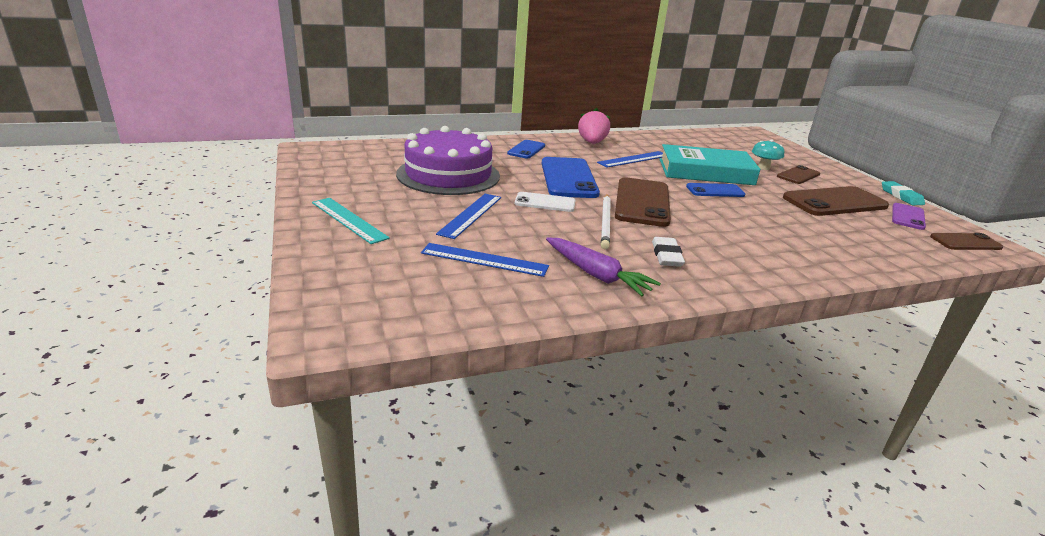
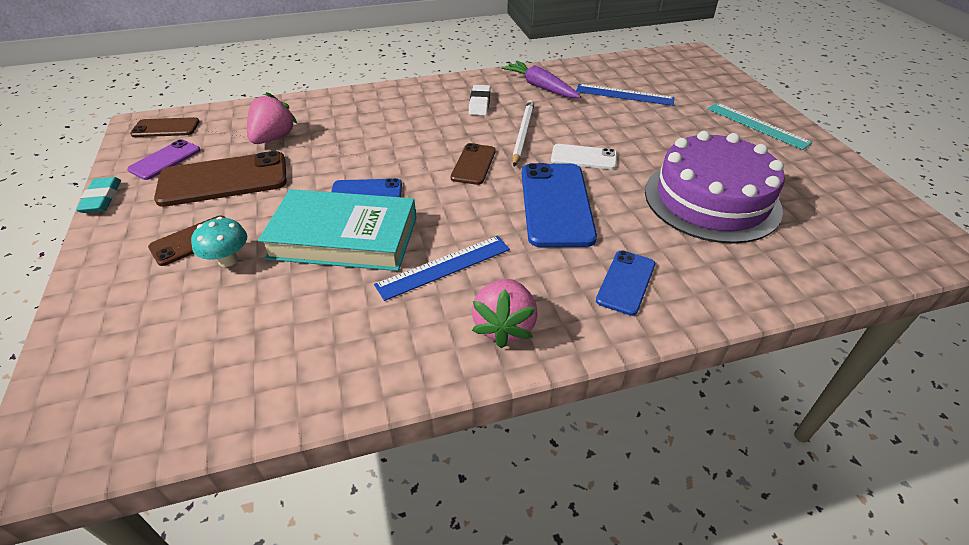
camera: 175 degrees left, 15 degrees up
blue ruler [436,194,501,239] -> none
brown phone [615,177,671,227] -> brown phone [451,143,496,185], size x0.56
none -> pink strawberry [247,92,298,144]

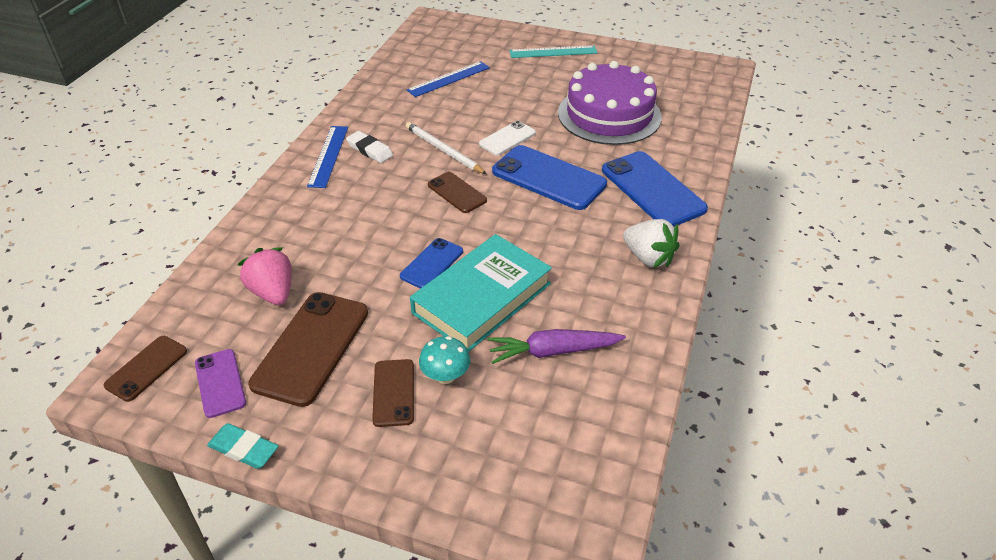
camera: 55 degrees left, 0 degrees up
blue ruler [374,236,510,301] -> blue ruler moved to [307,126,348,188]
pink strawberry [472,279,538,348] -> white strawberry [623,219,680,268]
purple carrot [501,61,581,98] -> purple carrot moved to [487,329,626,364]
blue phone [596,251,655,316] -> blue phone [602,151,708,227], size x1.80

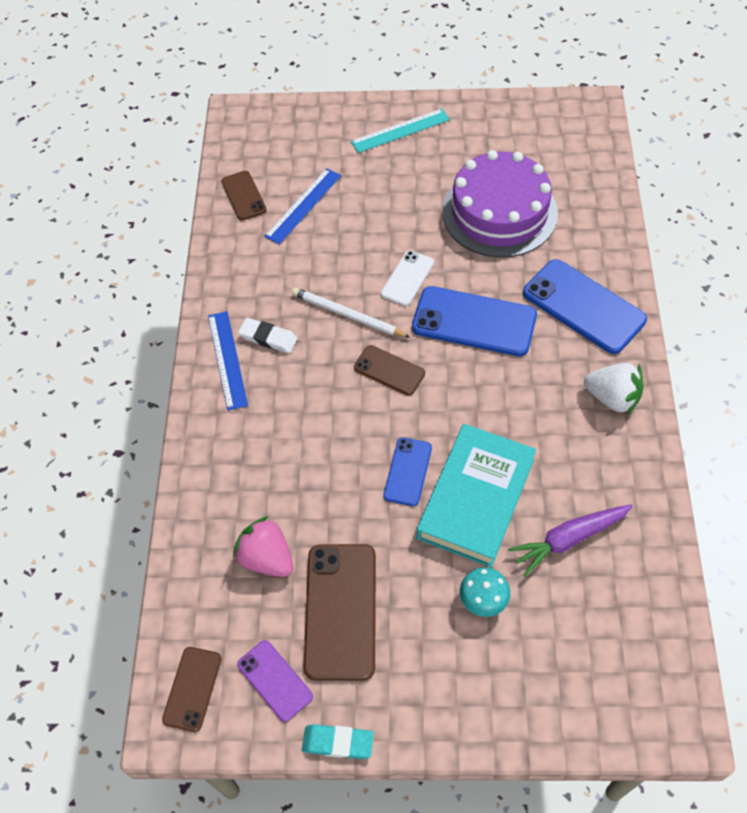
camera: 15 degrees left, 15 degrees up
brown phone [372,359,414,427] -> brown phone moved to [221,171,267,220]

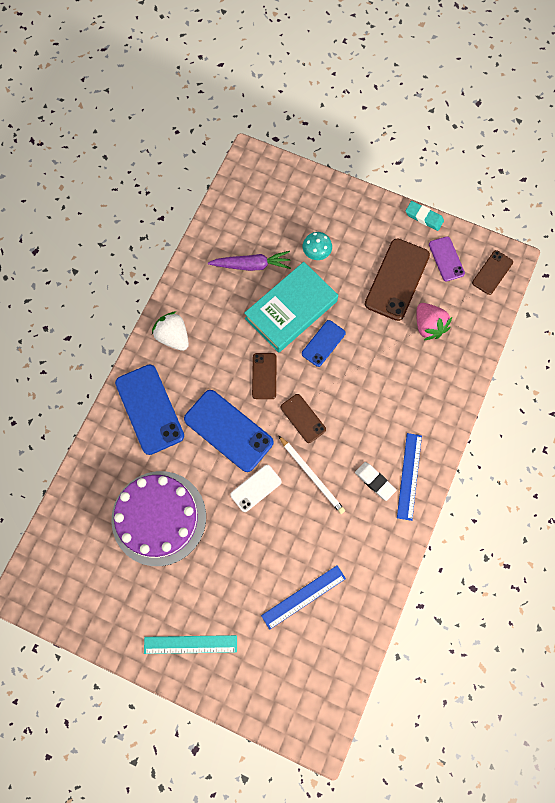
camera: 160 degrees left, 15 degrees up
brown phone [221,171,267,220] -> brown phone moved to [252,353,277,399]

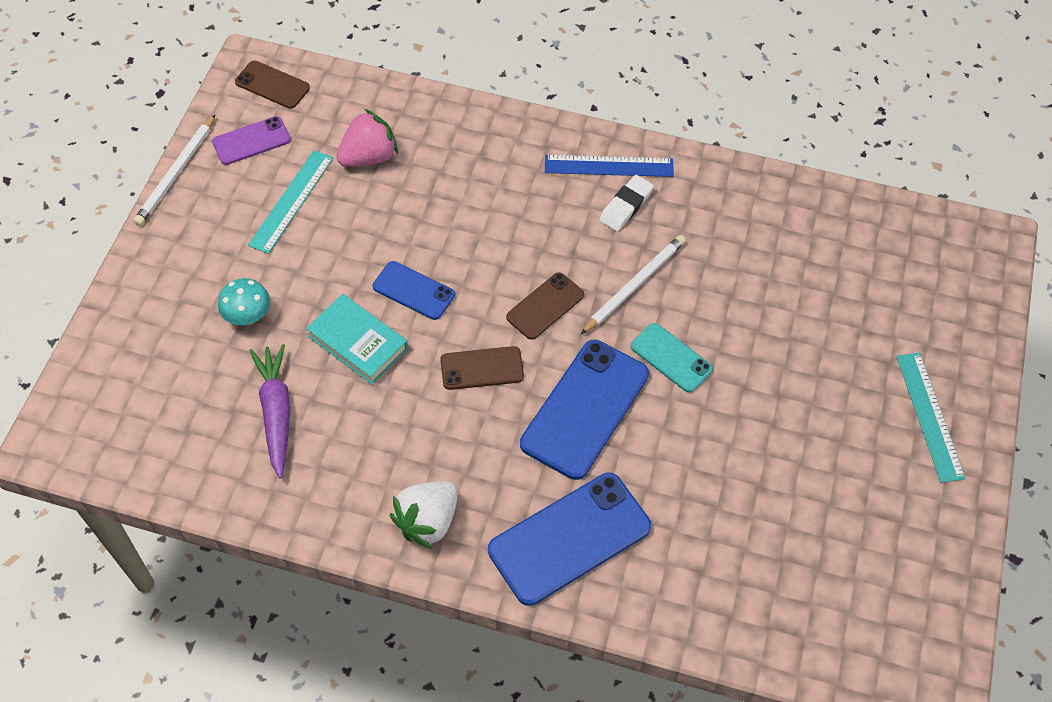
camera: 100 degrees left, 15 degrees down
purple cake [111,471,206,566] -> none
white phone [230,465,282,512] -> turquoise phone [631,323,713,393]
turquoise book [244,262,338,353] -> turquoise book [306,294,408,385], size x0.63
blue ruler [261,565,346,630] -> none
brown phone [365,238,430,321] -> turquoise ruler [248,150,333,254]
turquoise eraser [406,201,444,231] -> white pencil [133,115,215,226]

